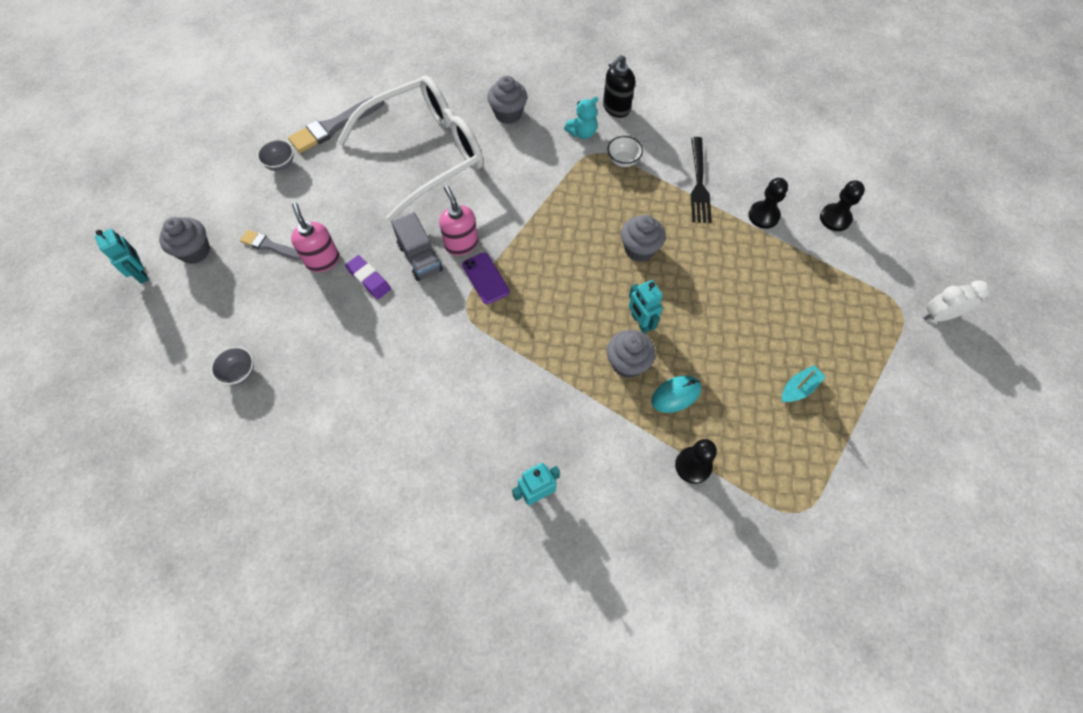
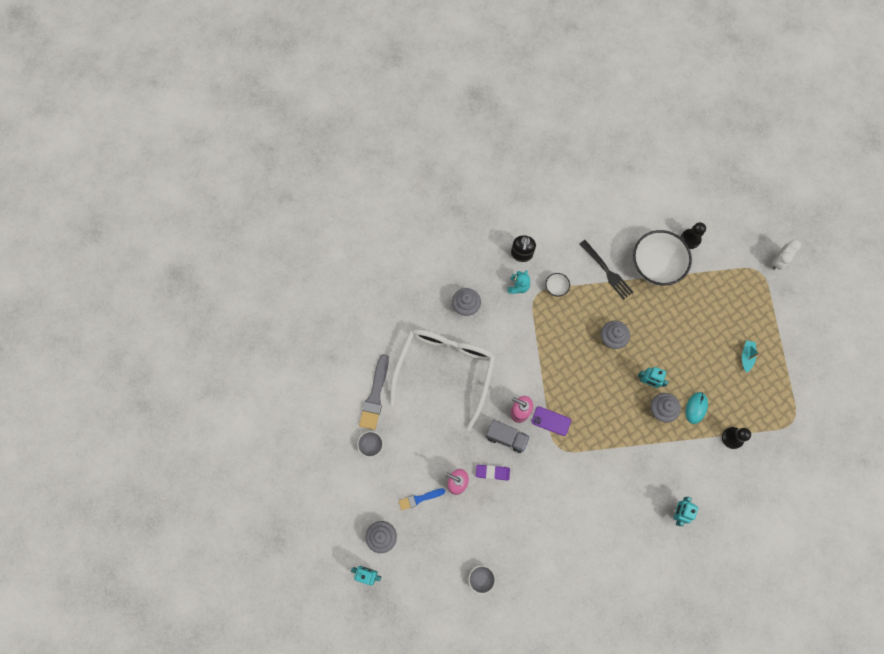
camera: 40 degrees left, 10 degrees up
grey brush [240,230,301,260] -> blue brush [399,488,445,510]
black pawn [748,178,788,229] -> white bowl [633,230,692,285]

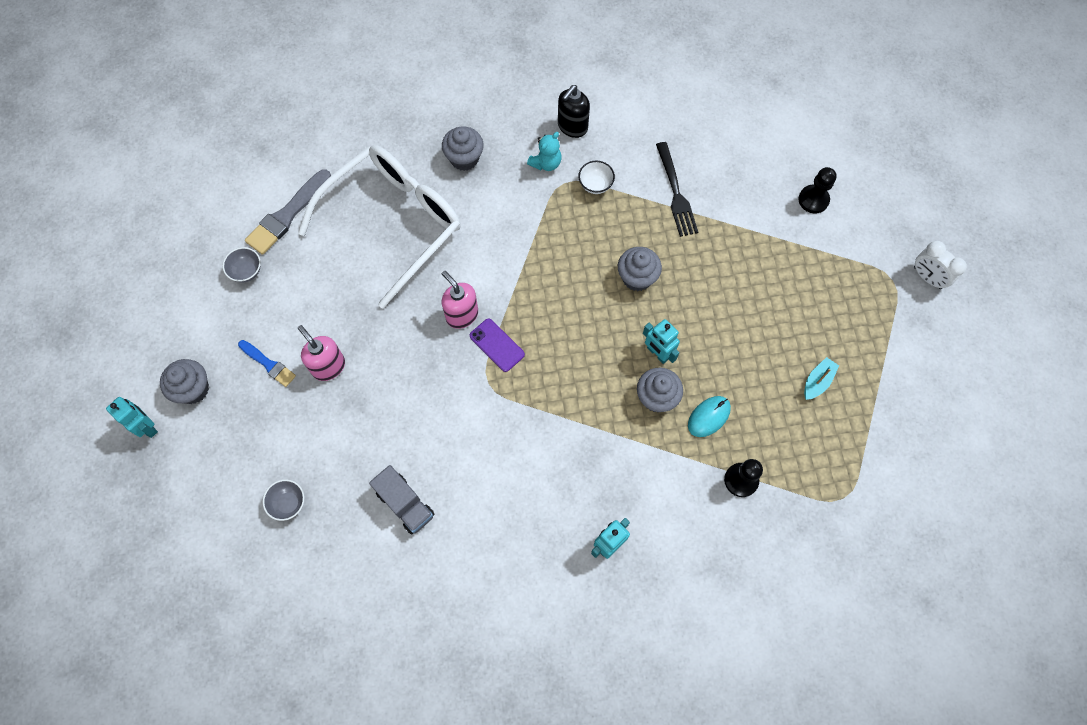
camera: 25 degrees right, 5 degrees down
blue brush [399,488,445,510] -> blue brush turned 150 degrees counterclockwise [238,340,296,387]
purple eraser [476,465,510,480] -> none
grey truck [486,420,530,453] -> grey truck moved to [369,465,434,535]
white bowl [633,230,692,285] -> none
white clock [772,239,801,270] -> white clock turned 105 degrees counterclockwise [914,241,967,289]

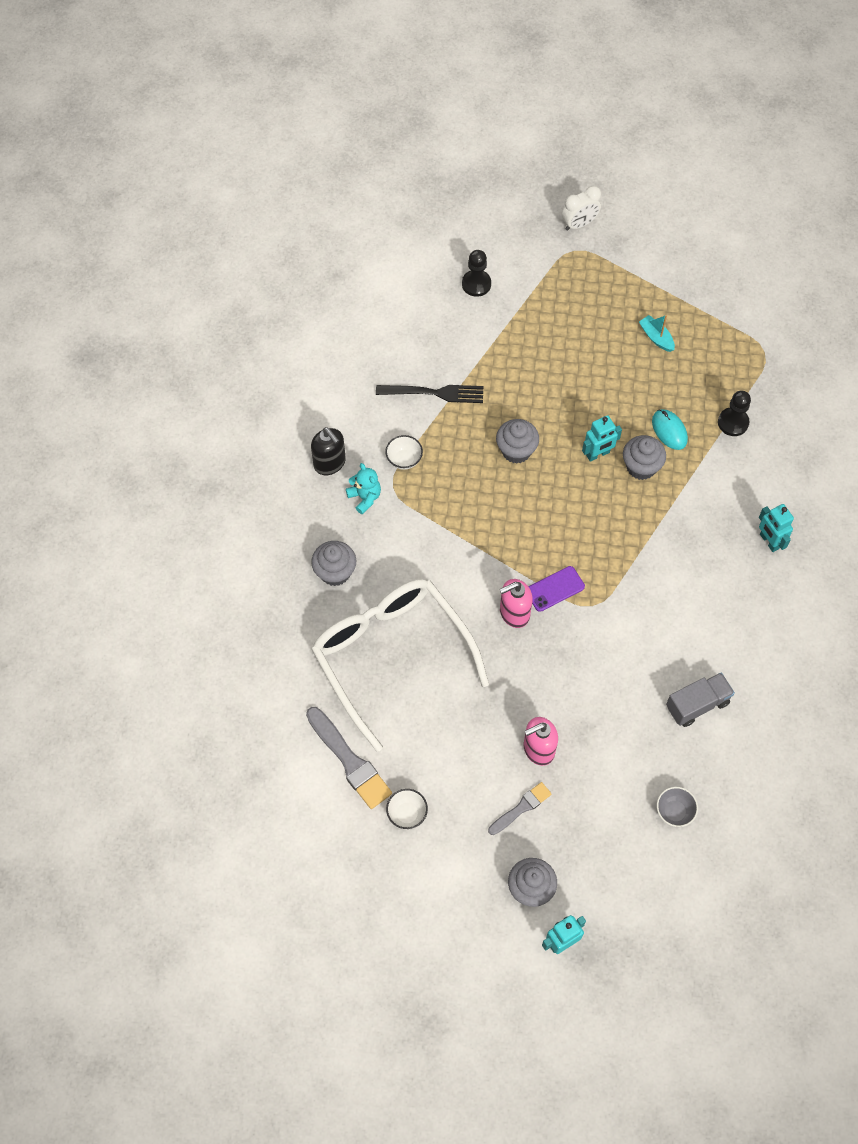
camera: 75 degrees left, 5 degrees down
grey bowl [223,247,261,282] -> white bowl [386,789,428,829]
blue brush [238,340,296,387] -> grey brush [488,782,552,835]

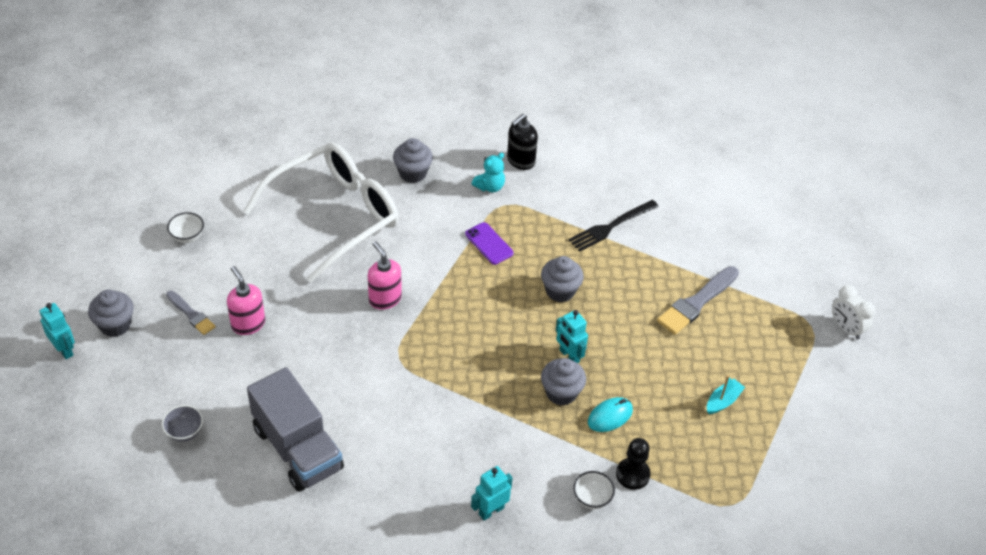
camera: 80 degrees right, 15 degrees down
grey brush [306,707,392,809] -> grey brush moved to [657,266,739,335]
black fork [376,385,483,403] -> black fork turned 60 degrees clockwise [569,200,659,252]
white bowl [385,435,423,470] -> white bowl moved to [573,471,615,509]
black pawn [462,250,491,297] -> none
purple phone [528,566,585,612] -> purple phone moved to [465,222,514,265]
grey truck [666,673,735,727] -> grey truck [247,367,344,492], size x1.70

